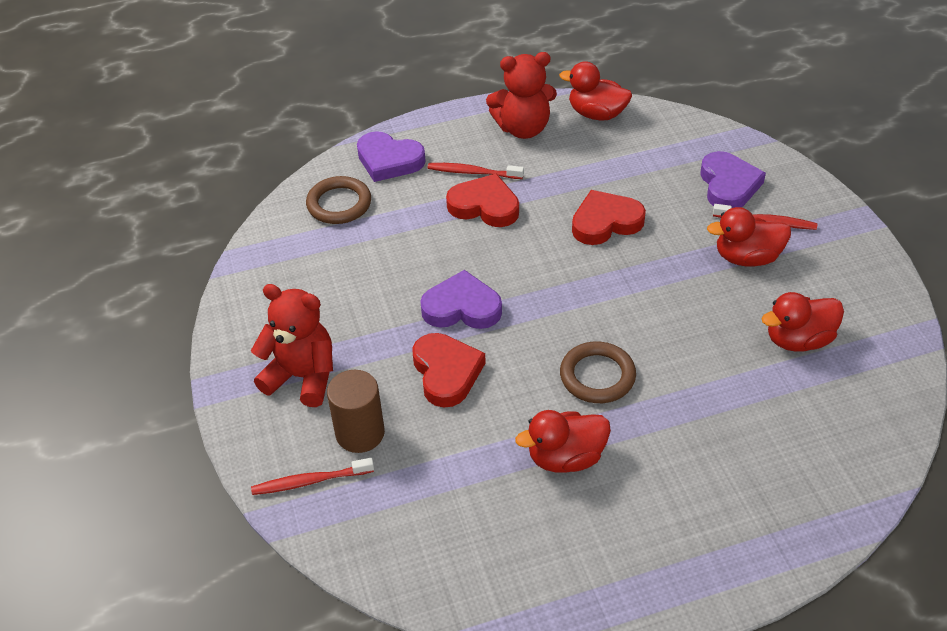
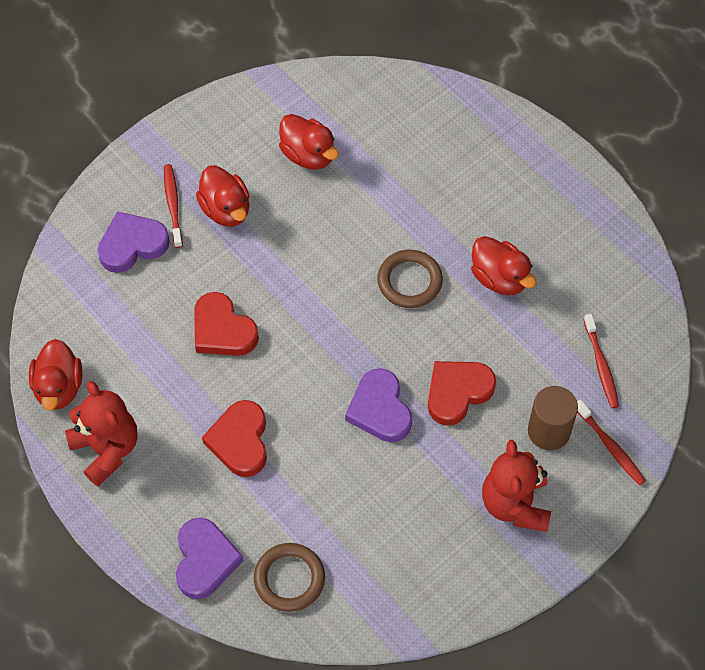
camera: 115 degrees left, 15 degrees up
red toothbrush [428,163,524,179] -> red toothbrush moved to [583,314,619,408]

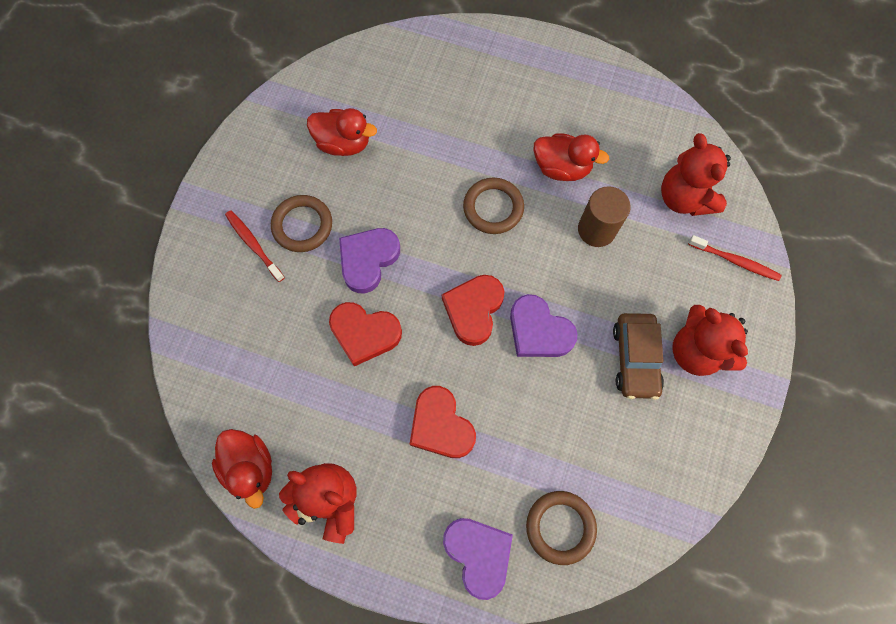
camera: 30 degrees left, 10 degrees up
purple heart [97,211,170,273] -> purple heart moved to [339,228,400,293]
red duck [196,165,250,227] -> brown ring [271,195,332,252]
red heart [428,361,496,426] -> red heart moved to [442,275,505,346]
brown cylinder [528,386,578,450] -> brown cylinder moved to [578,186,631,247]
red toothbrush [583,314,619,408] -> red teddy bear [661,133,731,216]
none -> brown car [613,313,664,400]

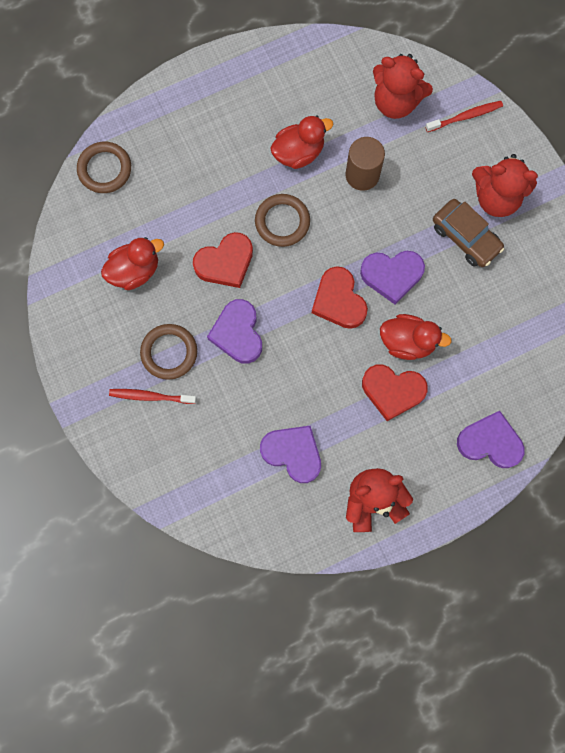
camera: 45 degrees left, 5 degrees up
red duck [212,429,272,509] -> red duck moved to [380,314,452,360]
red heart [329,302,402,366] -> red heart moved to [193,232,253,288]
brown ring [526,491,597,565] -> brown ring moved to [77,142,131,193]
none -> purple heart [260,426,321,483]

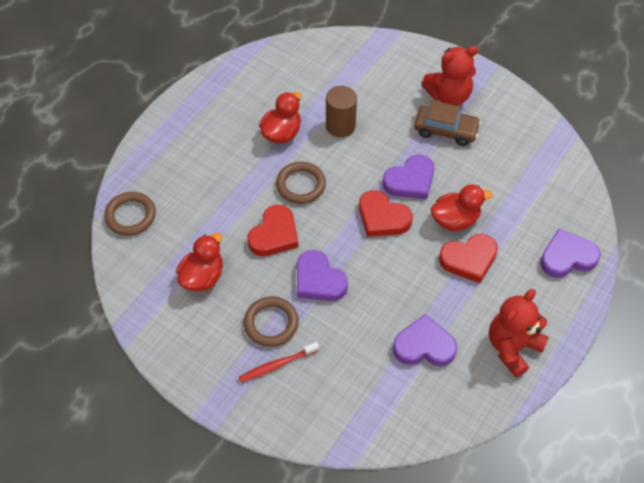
camera: 30 degrees left, 20 degrees down
red teddy bear [373,54,433,119] -> none
red toothbrush [425,101,503,132] -> none

